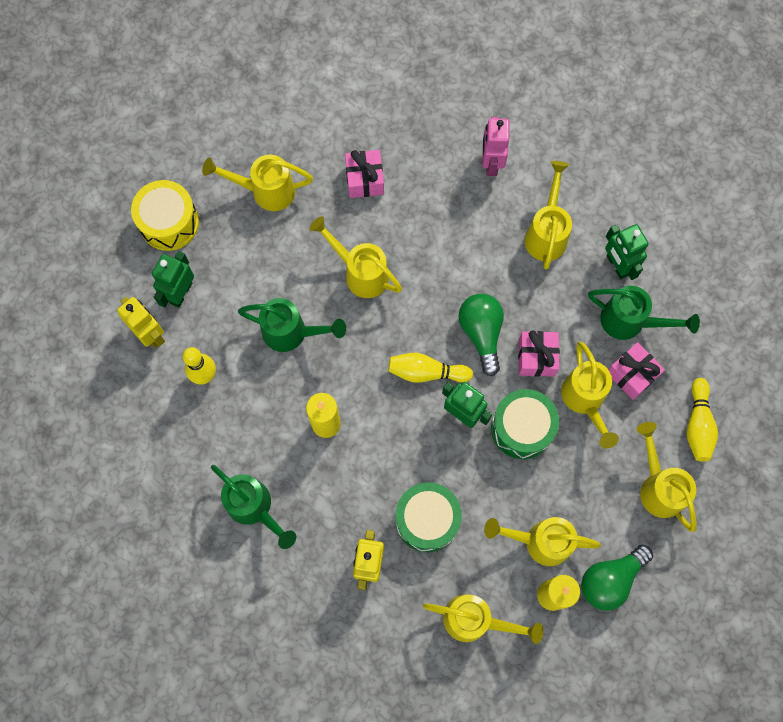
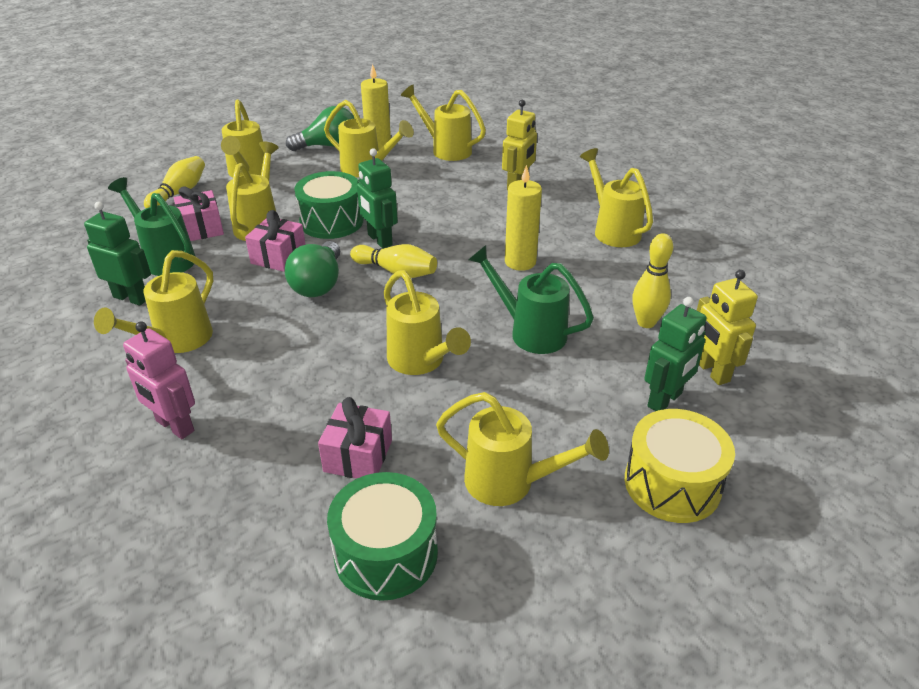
camera: 160 degrees left, 35 degrees down
green watering can [211,465,296,549] -> yellow watering can [580,148,653,247]
green drum [395,482,462,552] -> green drum moved to [327,472,438,601]
pink robot [482,117,510,176] -> pink robot turned 105 degrees clockwise [123,322,195,439]
green robot [605,224,649,280] -> green robot turned 60 degrees counterclockwise [84,201,151,306]

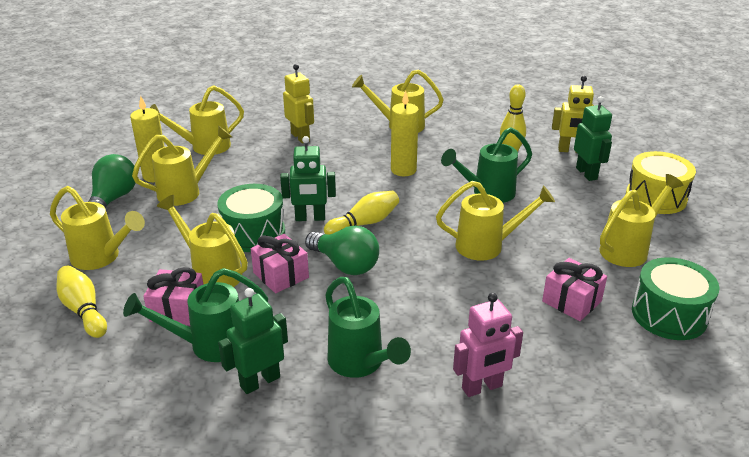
camera: 60 degrees left, 5 degrees down
yellow watering can [94,250,213,353] -> green watering can [325,277,411,378]

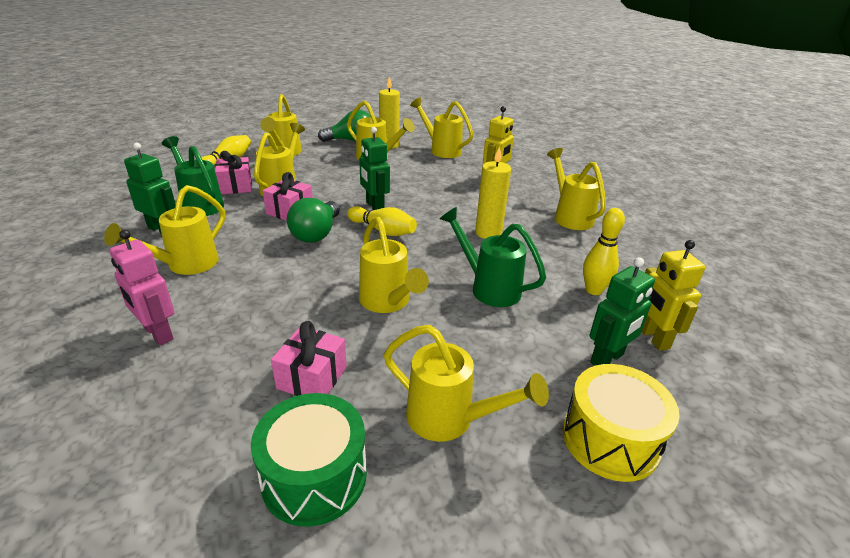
camera: 65 degrees right, 0 degrees up
green drum [217,184,285,252] -> none
green watering can [325,277,411,378] -> yellow watering can [104,185,225,275]

